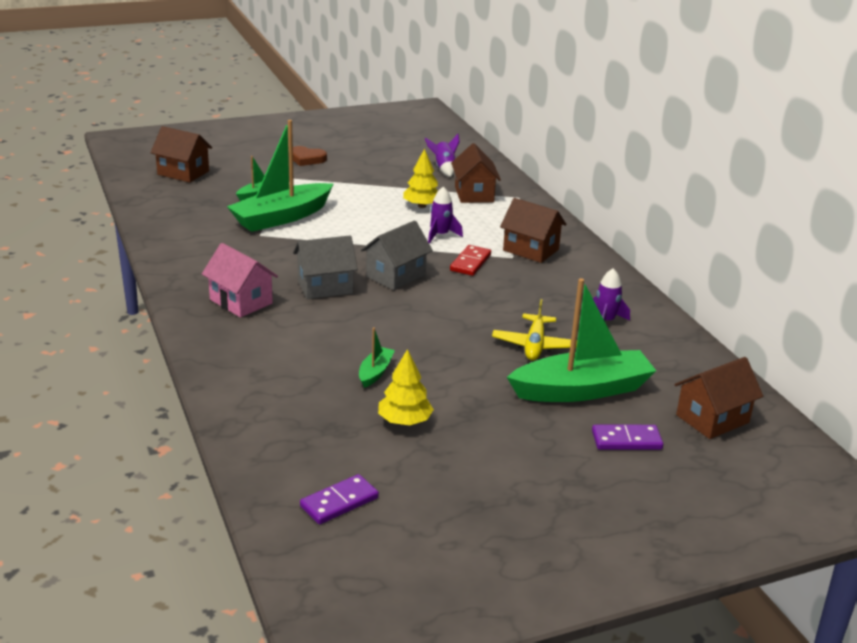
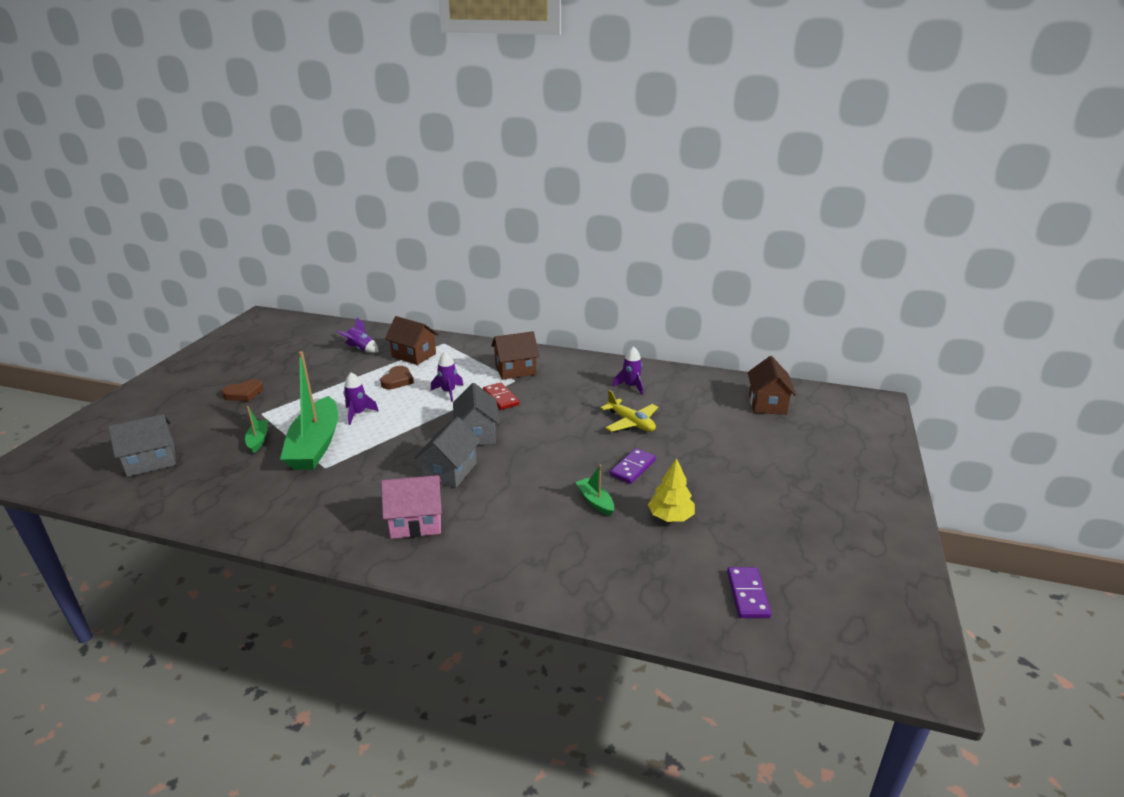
camera: 50 degrees left, 0 degrees up
brown house [150,126,212,183] -> grey house [108,414,176,477]
yellow tree [403,148,438,208] -> brown heart [380,366,414,389]
green boat [507,278,656,402] -> none
purple domino [592,425,663,450] -> purple domino moved to [610,448,656,484]
none -> purple rocket [344,372,379,425]

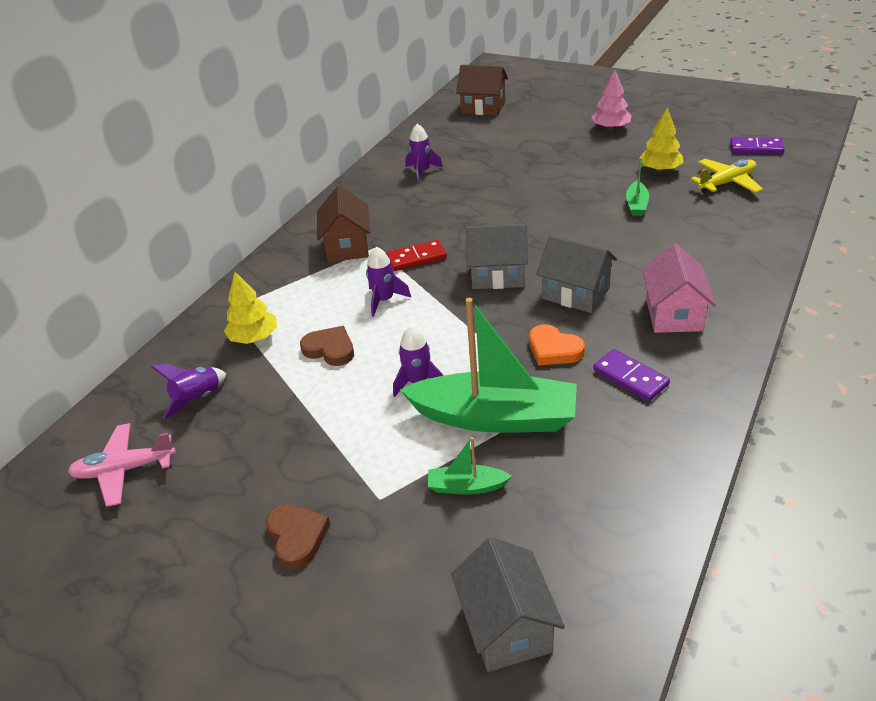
camera: 75 degrees left, 10 degrees up
brown house [385,316,438,365] -> yellow tree [224,272,277,344]
green boat [576,465,614,516] -> green boat turned 60 degrees counterclockwise [626,157,649,216]
yellow plane [600,390,658,432] -> yellow plane moved to [690,159,763,193]
purple domino [610,448,656,484] -> purple domino moved to [593,349,670,401]
none -> pink plane [68,423,176,507]
none -> orange heart [529,324,585,366]
none -> pink tree [592,69,632,130]

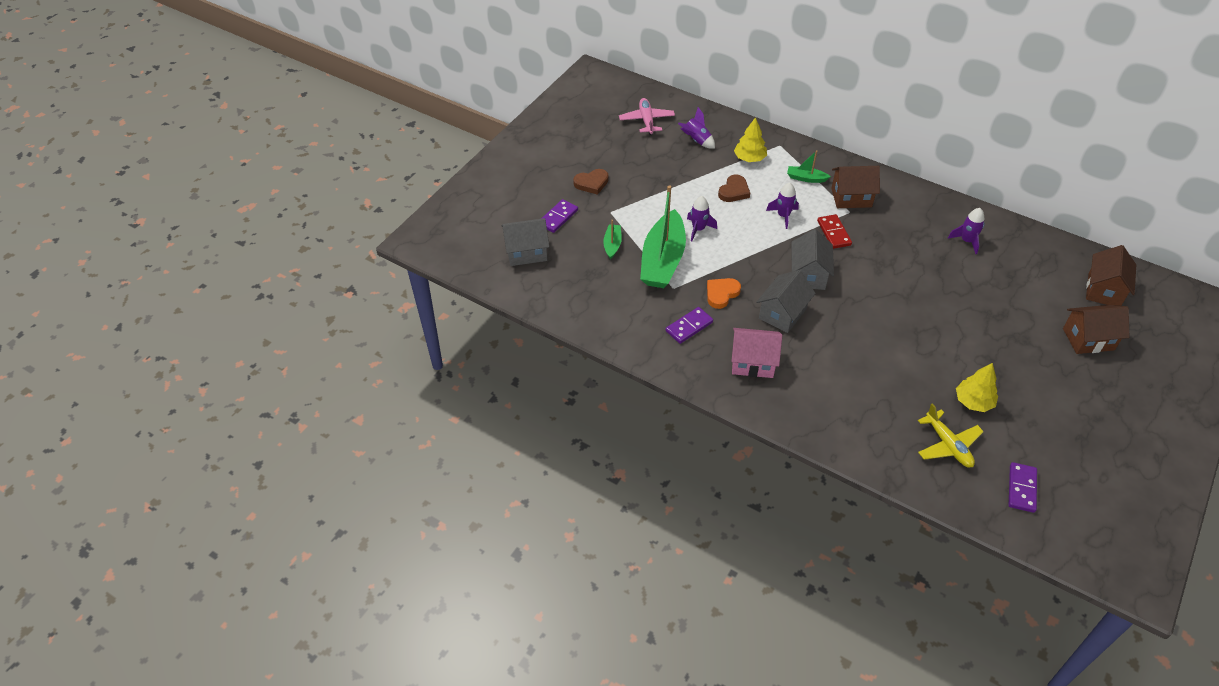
camera: 90 degrees right, 10 degrees up
pink tree [592,69,632,130] -> none
green boat [626,157,649,216] -> green boat moved to [787,150,831,183]
none -> purple domino [541,199,578,233]
none -> brown house [1063,305,1129,354]

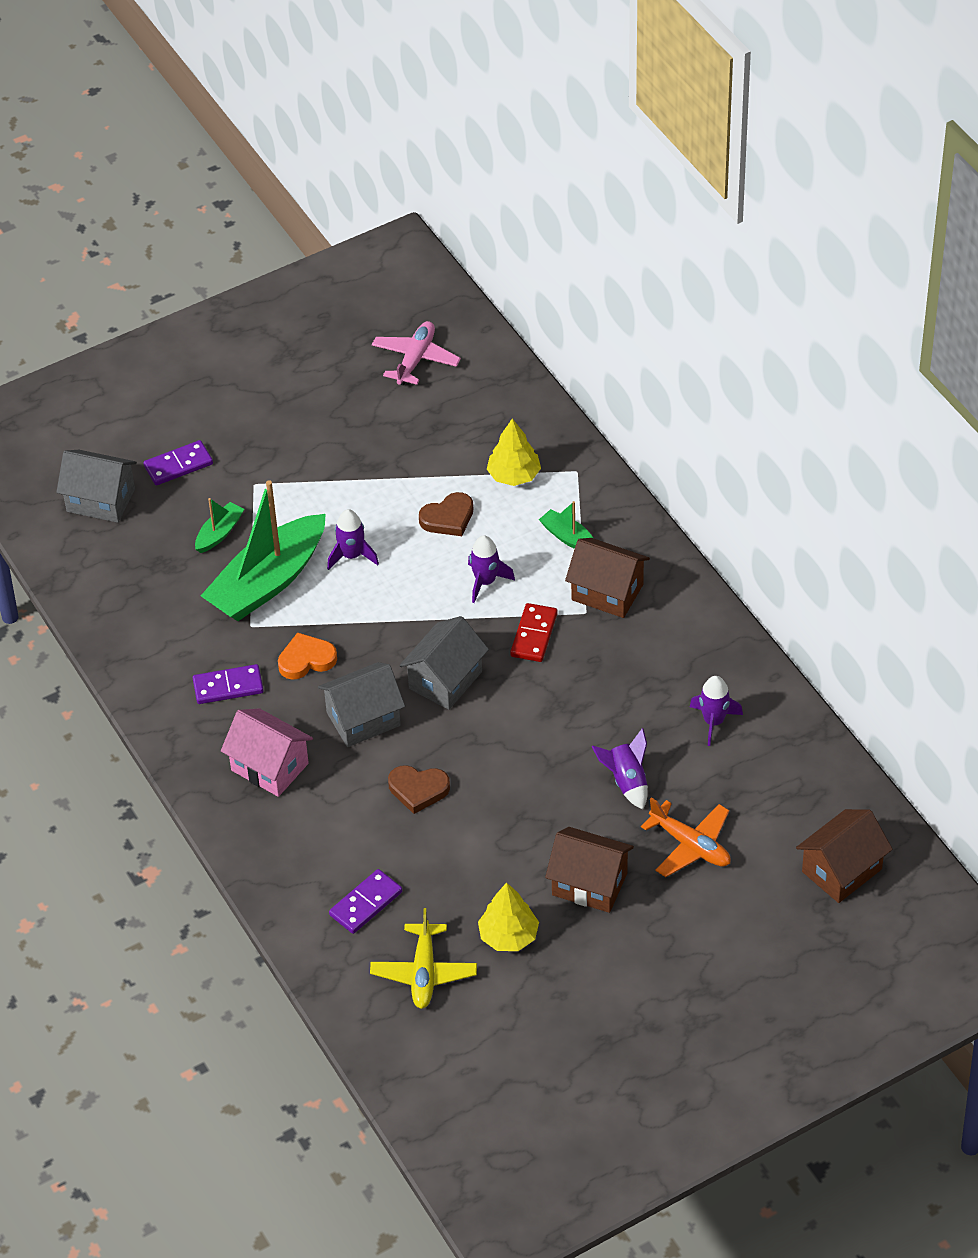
camera: 30 degrees right, 0 degrees up
brown heart [573,169,609,195] -> brown heart moved to [388,765,450,814]
purple rocket [678,107,715,149] -> purple rocket moved to [592,728,648,809]
purple domino [1009,462,1037,513] -> purple domino moved to [329,869,402,934]
brown house [1063,305,1129,354] -> brown house moved to [545,827,634,913]
none -> orange plane [641,797,731,877]

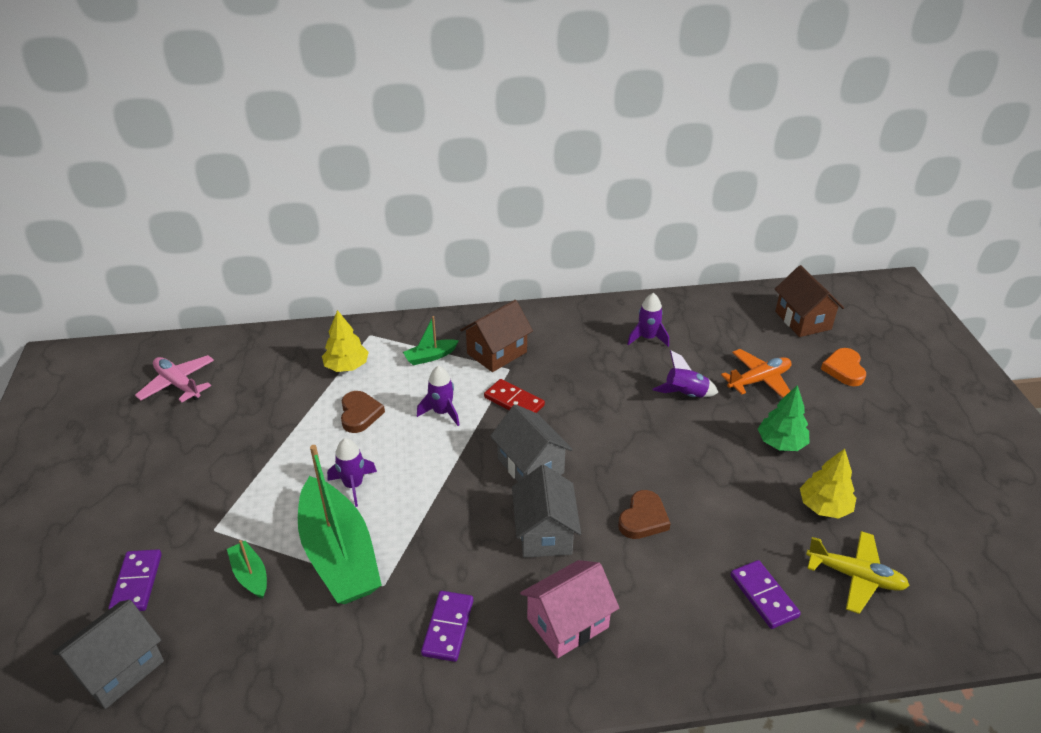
camera: 70 degrees left, 10 degrees down
orange heart [278,632,337,680] -> orange heart moved to [821,348,866,386]
brown house [545,827,634,913] -> green tree [758,385,809,451]

